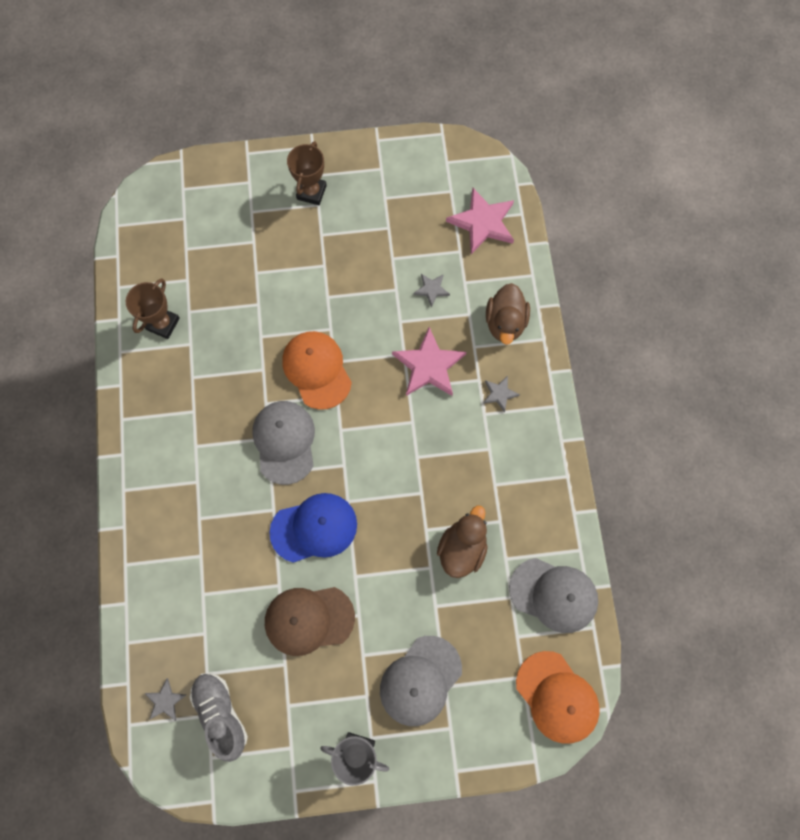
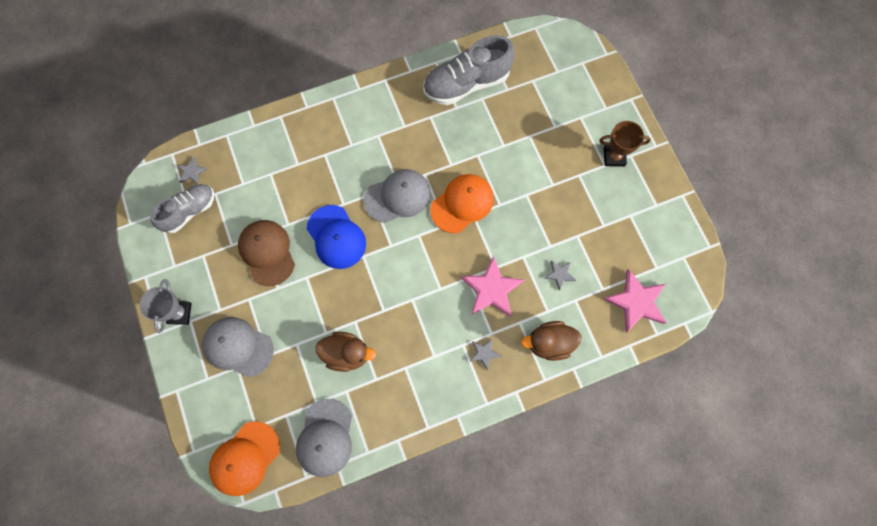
camera: 75 degrees right, 0 degrees up
brown trophy [126,278,180,339] -> grey shoe [424,35,515,105]

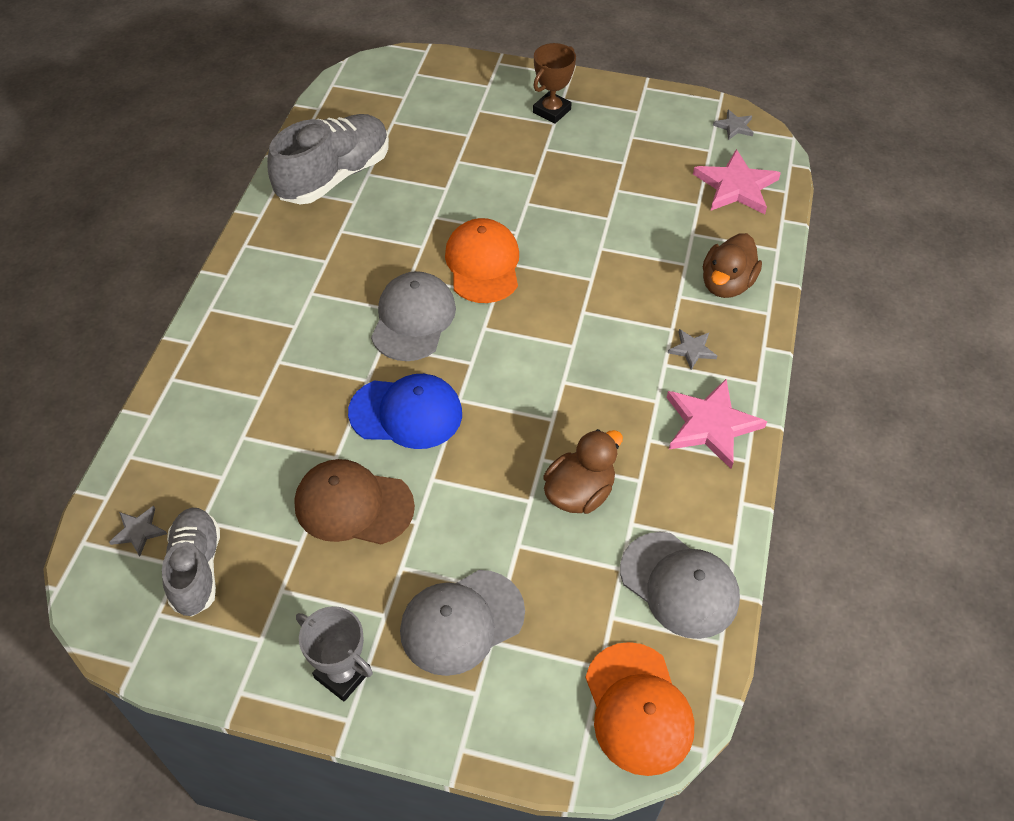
camera: 55 degrees left, 20 degrees down
grey shoe [424,35,515,105] -> grey shoe turned 150 degrees counterclockwise [267,114,389,204]
pink star [461,256,524,317] -> pink star moved to [667,379,767,469]
grey star [544,260,576,291] -> grey star moved to [713,110,753,140]

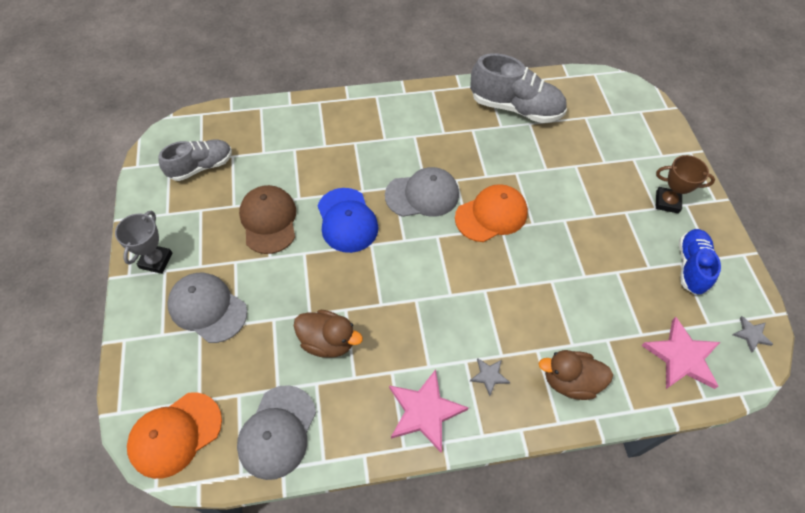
camera: 65 degrees right, 5 degrees up
grey star [109,506,167,557] -> none
none -> blue shoe [679,229,721,295]

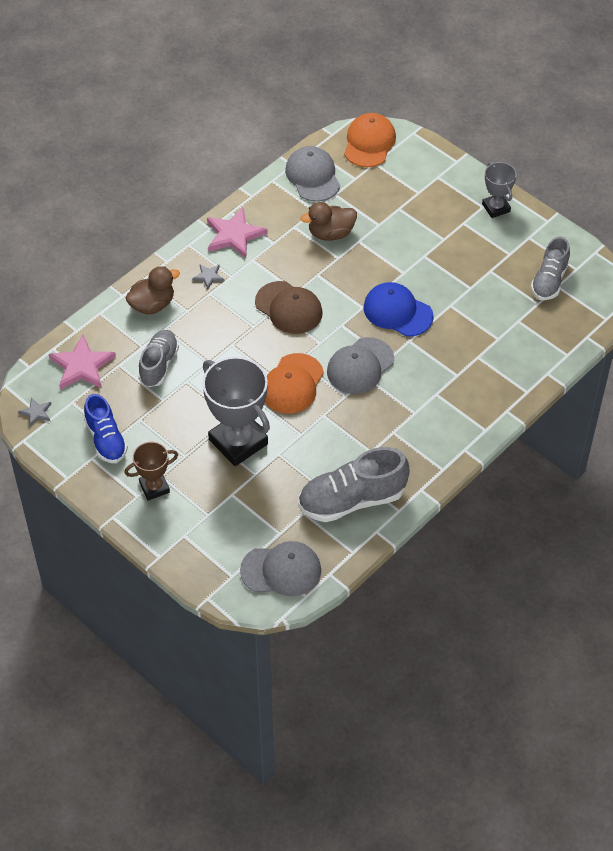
camera: 145 degrees right, 5 degrees down
grey cap [167,273,247,343] -> grey cap moved to [240,541,321,596]
brown cap [239,185,296,254] -> brown cap moved to [255,281,323,334]
none -> grey shoe [138,330,179,387]
none -> grey trophy [202,357,270,466]

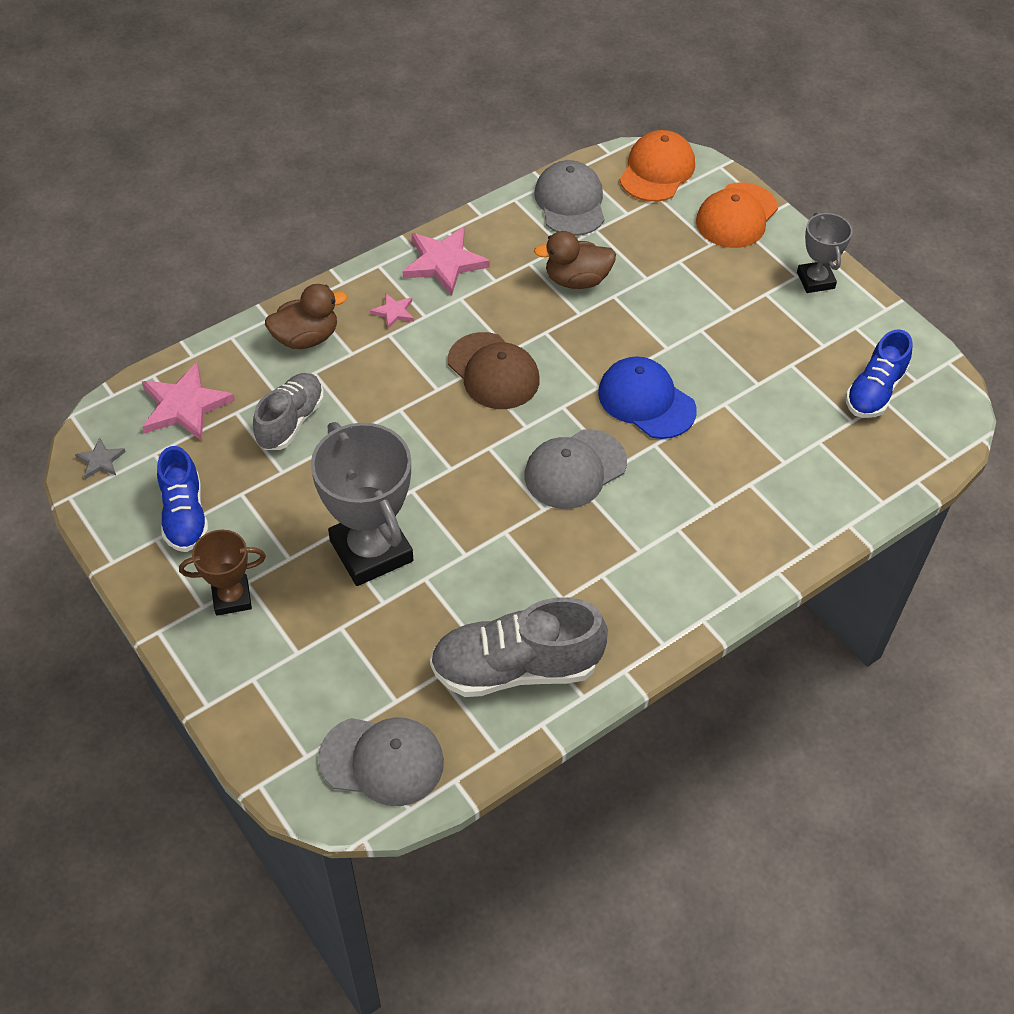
camera: 10 degrees right, 0 degrees up
grey star [192,264,225,289] -> pink star [370,293,414,329]
orange cap [265,353,324,414] -> orange cap moved to [696,182,778,248]
grey shoe [531,237,570,300] -> blue shoe [845,329,912,418]

